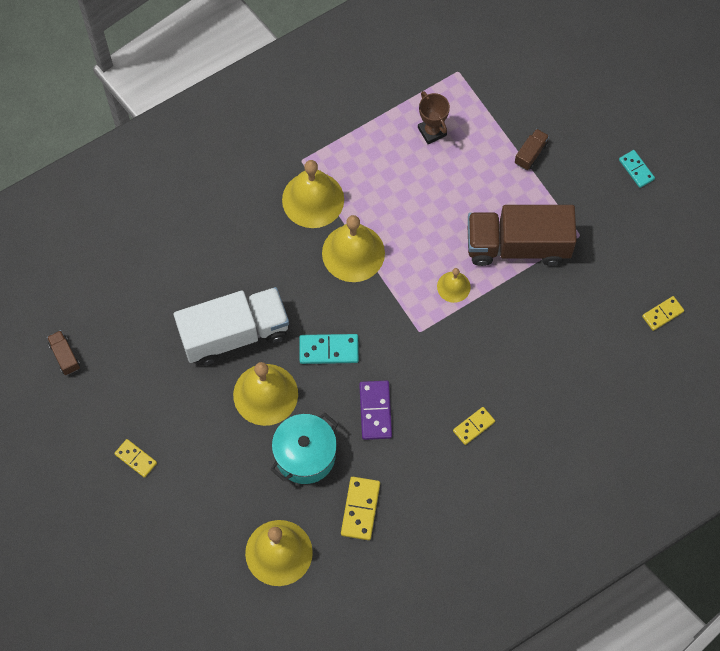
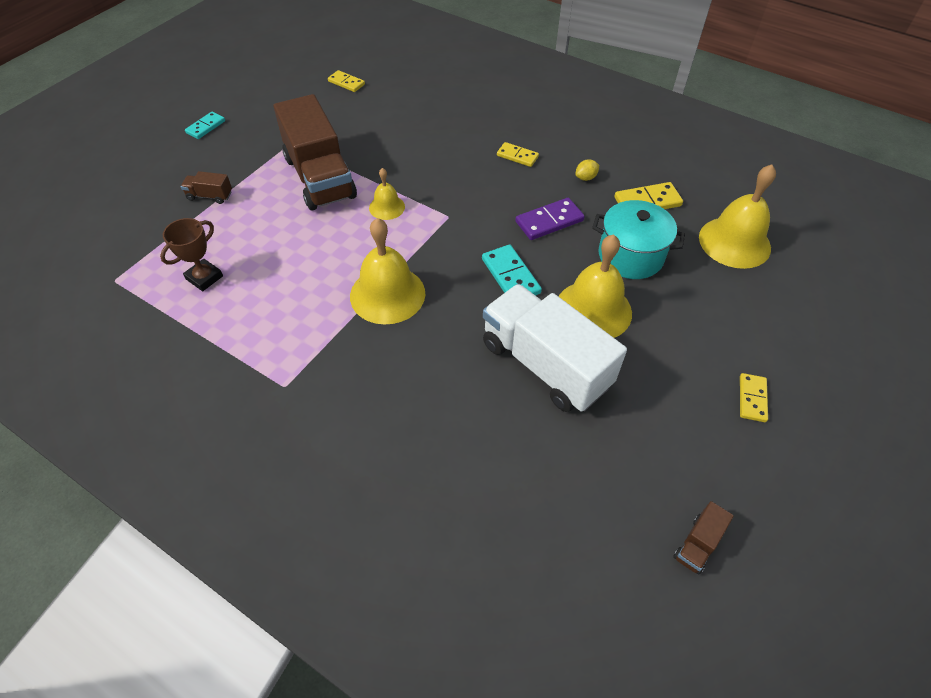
camera: 115 degrees left, 15 degrees down
yellow bell [282,160,344,228] -> none
none -> yellow lemon [575,159,599,181]

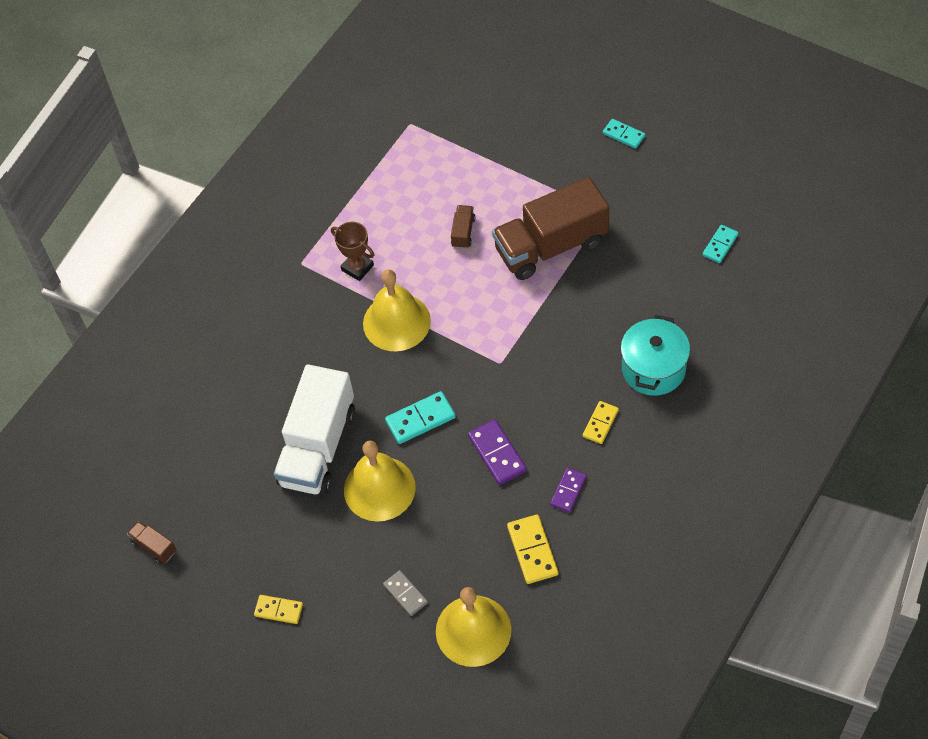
camera: 95 degrees right, 5 degrees up
brown trophy [160,218,223,291] -> brown trophy moved to [331,222,374,281]
brown truck [181,171,232,204] -> brown truck moved to [451,205,475,249]
yellow domino [328,70,365,92] -> turquoise domino [702,225,739,263]
yellow bell [369,168,405,220] -> none
white truck [483,284,627,412] -> white truck turned 150 degrees clockwise [274,364,355,495]
yellow lemon [575,159,599,181] -> purple domino [550,467,587,512]
turquoise pot [592,200,685,279] -> turquoise pot moved to [621,315,690,396]
none -> grey domino [383,570,428,616]

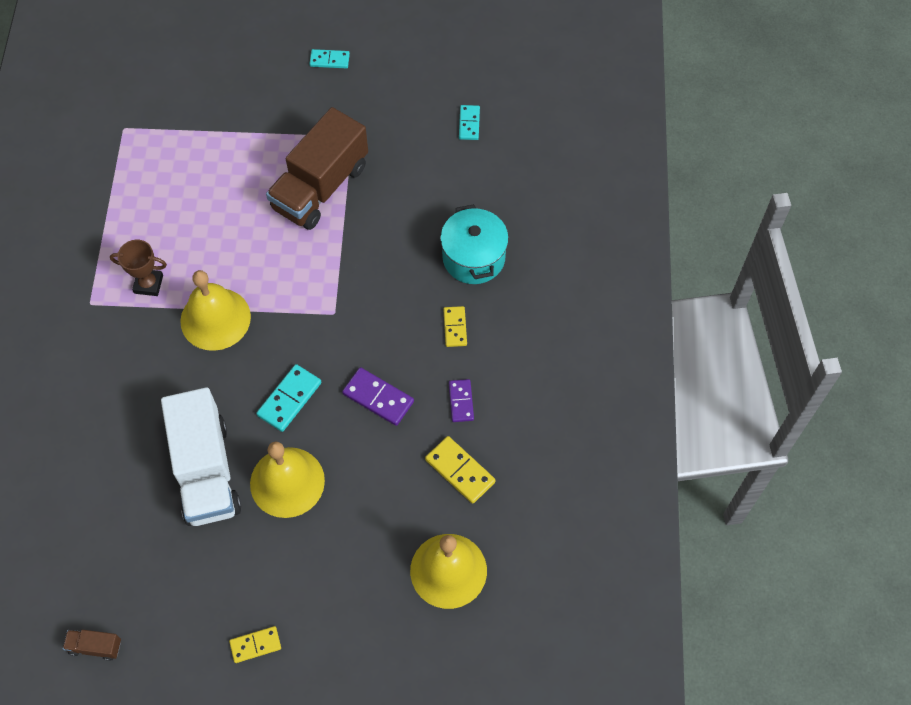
camera: 35 degrees left, 5 degrees up
grey domino [383,570,428,616] -> none
brown truck [451,205,475,249] -> none

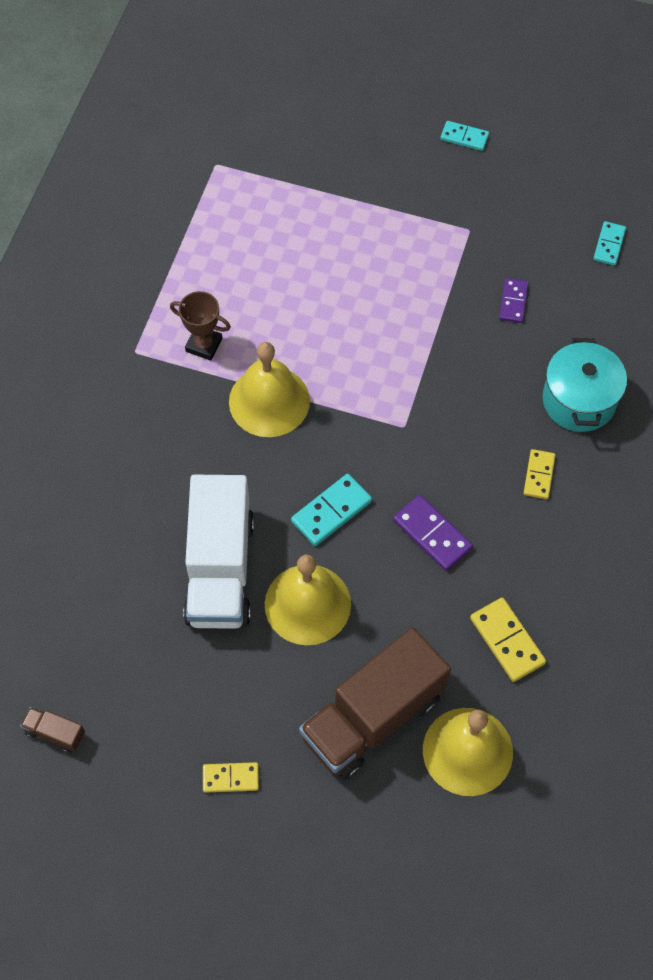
camera: 15 degrees right, 0 degrees up
brown truck [266,107,368,230] -> brown truck moved to [299,627,451,780]
purple domino [449,379,474,422] -> purple domino moved to [499,278,529,323]

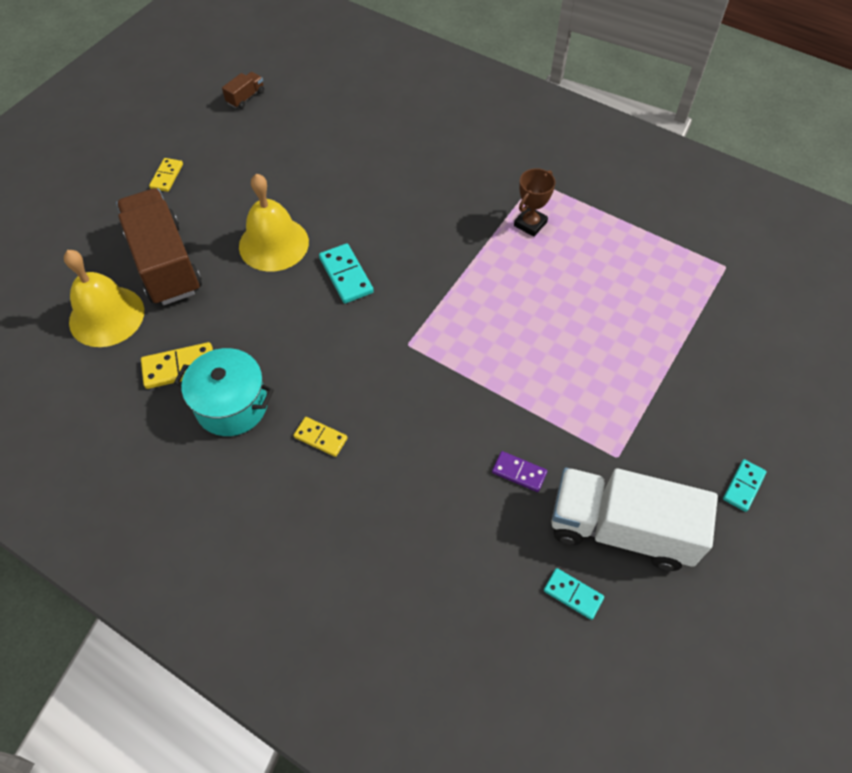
camera: 105 degrees right, 5 degrees down
white truck [183,475,254,629] -> white truck moved to [551,468,718,571]
yellow bell [229,342,310,437] -> none
purple domino [393,495,473,571] -> none
turquoise pot [543,338,627,432] -> turquoise pot moved to [174,348,274,436]

